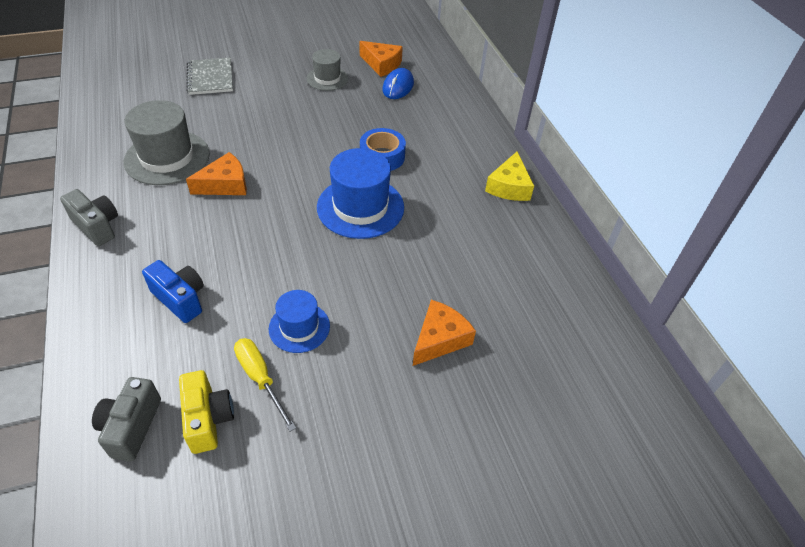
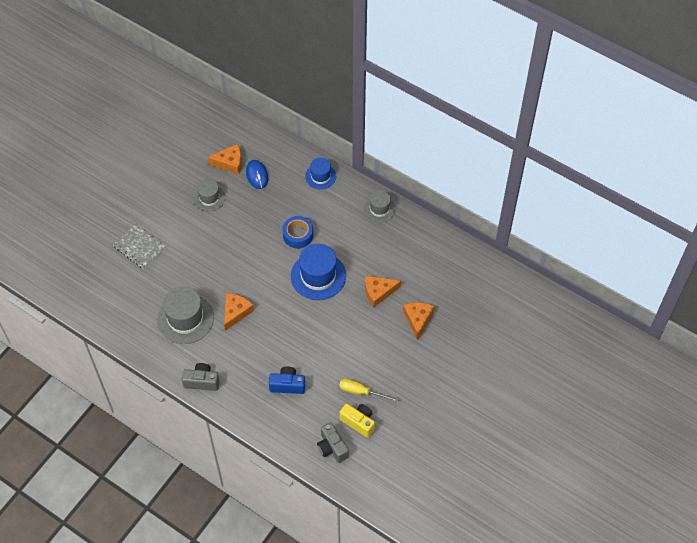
camera: 35 degrees left, 10 degrees up
blue hat [269,290,330,353] -> blue hat moved to [305,158,336,189]
yellow cheese [485,151,534,201] -> grey hat [364,190,396,222]
none -> orange cheese [365,276,401,307]

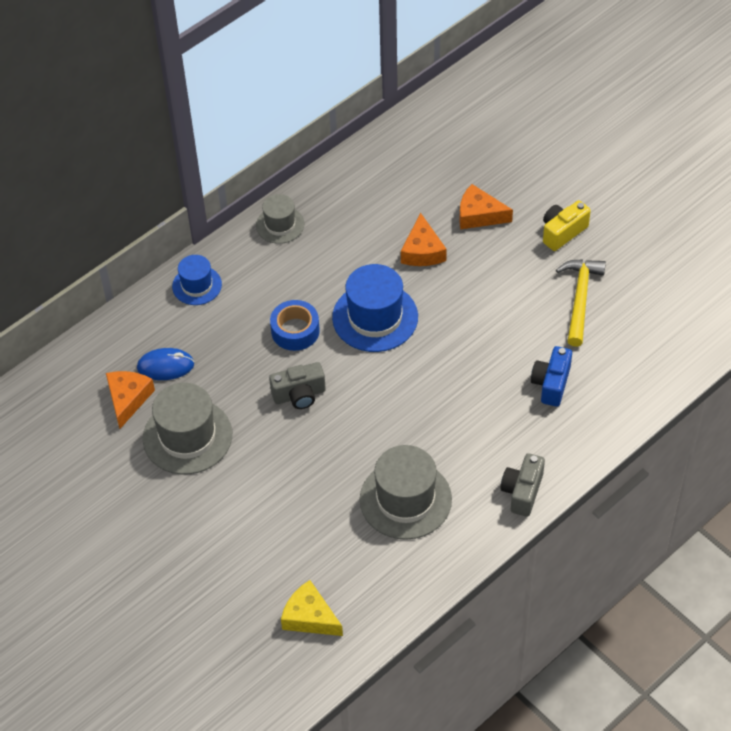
camera: 75 degrees left, 5 degrees down
grey notebook [113,224,166,269] -> none
grey hat [194,179,225,211] -> grey hat [143,383,232,475], size x1.70
orange cheese [224,293,254,331] -> none
grey camera [317,422,349,463] -> grey camera moved to [269,362,326,409]
yellow screwdriver [339,379,399,402] -> yellow hammer [556,259,606,347]
yellow camera [339,403,375,438] -> yellow camera moved to [543,200,591,251]
none -> yellow cheese [281,580,343,636]

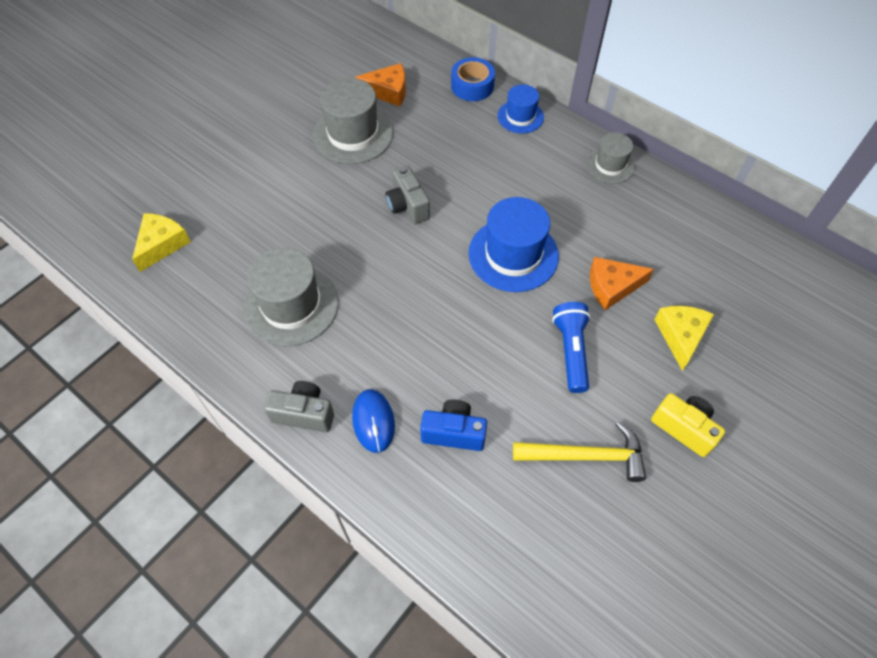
camera: 80 degrees right, 5 degrees up
blue mouse [137,348,194,380] -> blue mouse moved to [352,389,395,453]
blue tape [270,300,320,351] -> blue tape moved to [451,57,495,101]
orange cheese [459,184,513,229] -> yellow cheese [654,306,714,371]
none -> blue flashlight [552,302,591,393]

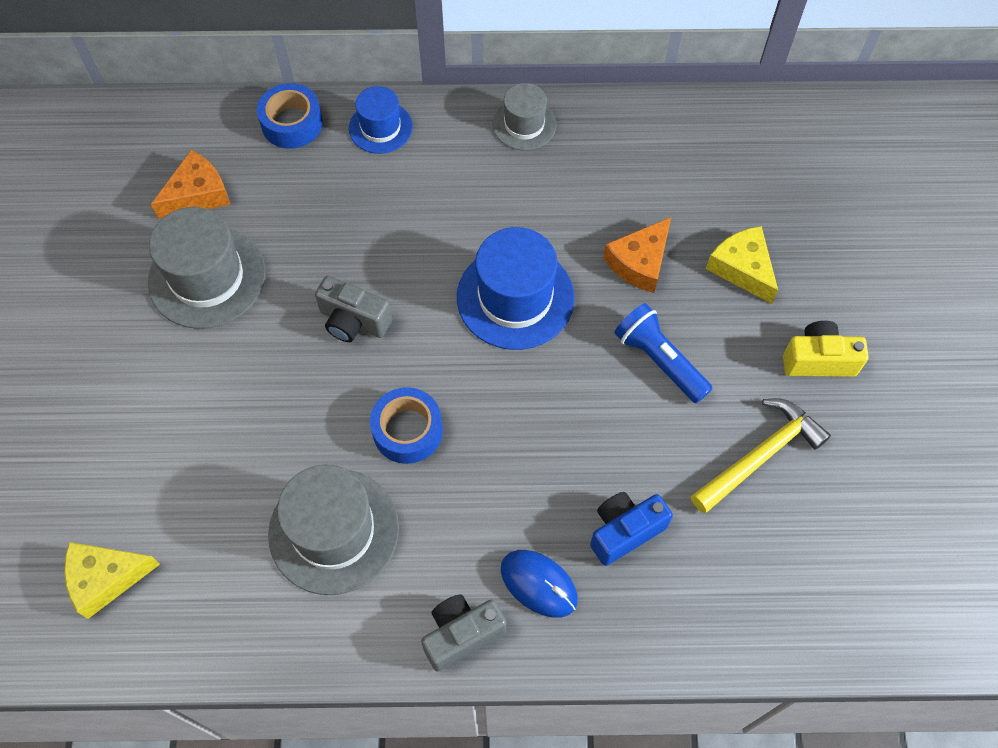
camera: 40 degrees left, 5 degrees up
yellow cheese [132,213,191,272] -> yellow cheese turned 90 degrees counterclockwise [64,542,160,619]
none -> blue tape [370,387,443,464]

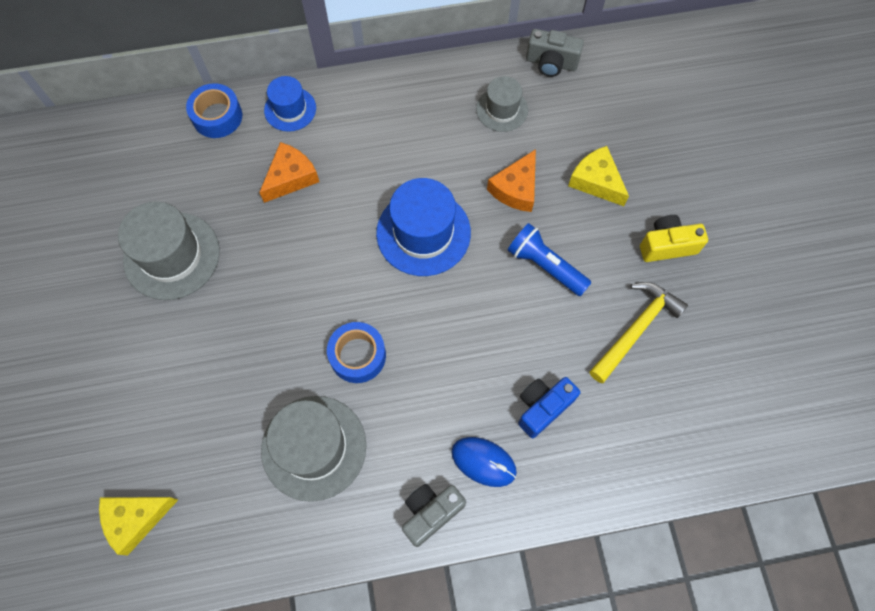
camera: 10 degrees left, 5 degrees up
orange cheese [151,150,230,219] -> orange cheese moved to [259,142,319,203]
grey camera [315,276,392,342] -> grey camera moved to [526,29,584,77]
grey hat [493,83,556,150] -> grey hat moved to [476,76,528,132]

